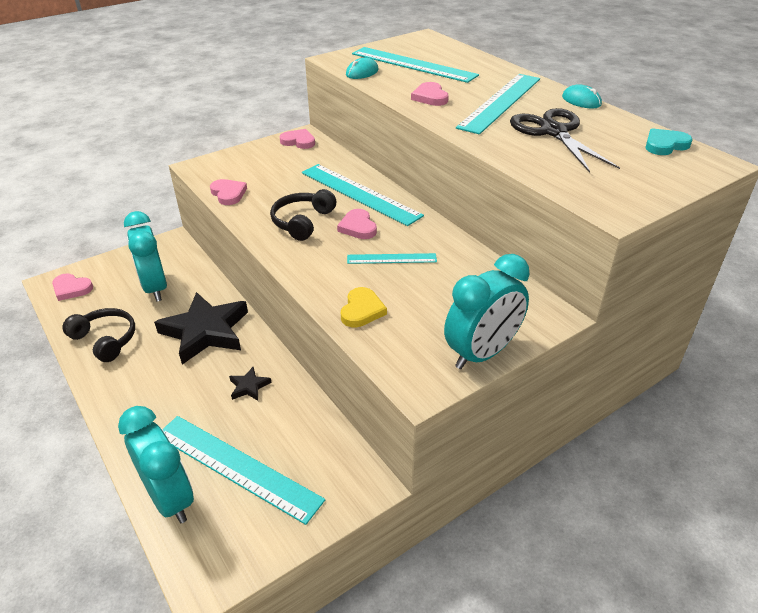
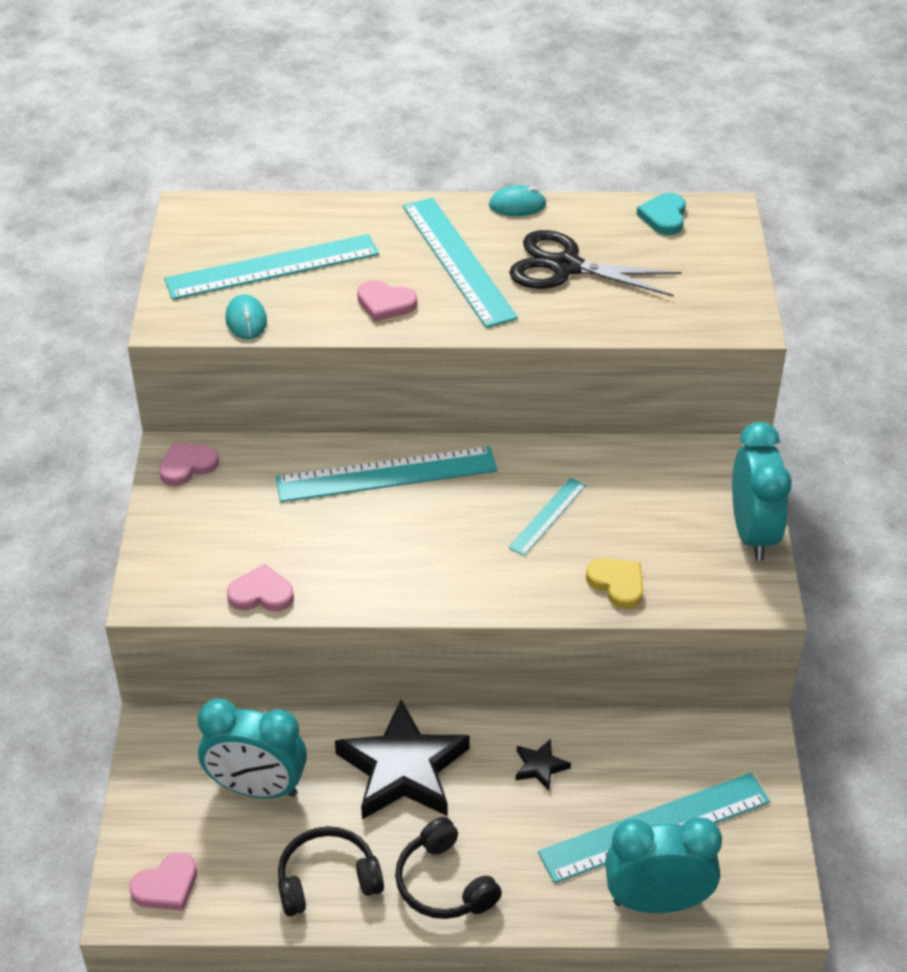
camera: 55 degrees left, 5 degrees up
black headphones [270,189,336,241] -> black headphones moved to [395,817,502,919]
pink heart [337,209,377,239] -> none

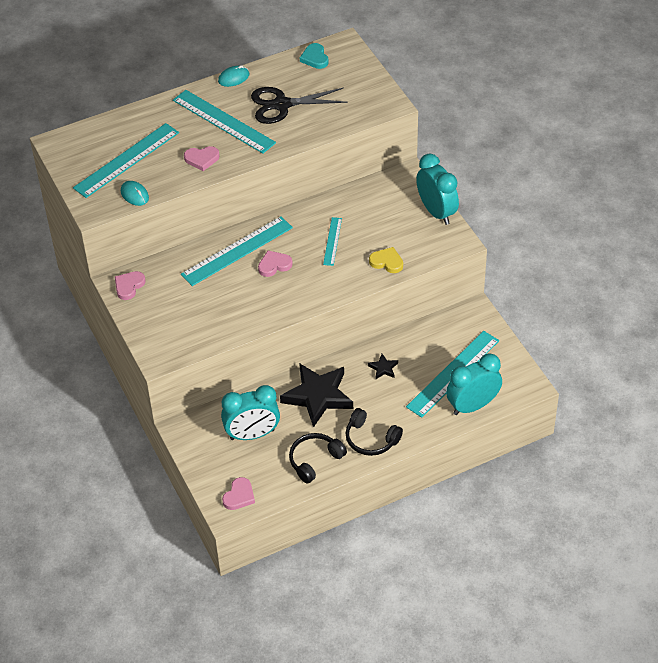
camera: 25 degrees left, 5 degrees up
pink heart [227,564,294,612] -> pink heart moved to [258,251,293,277]

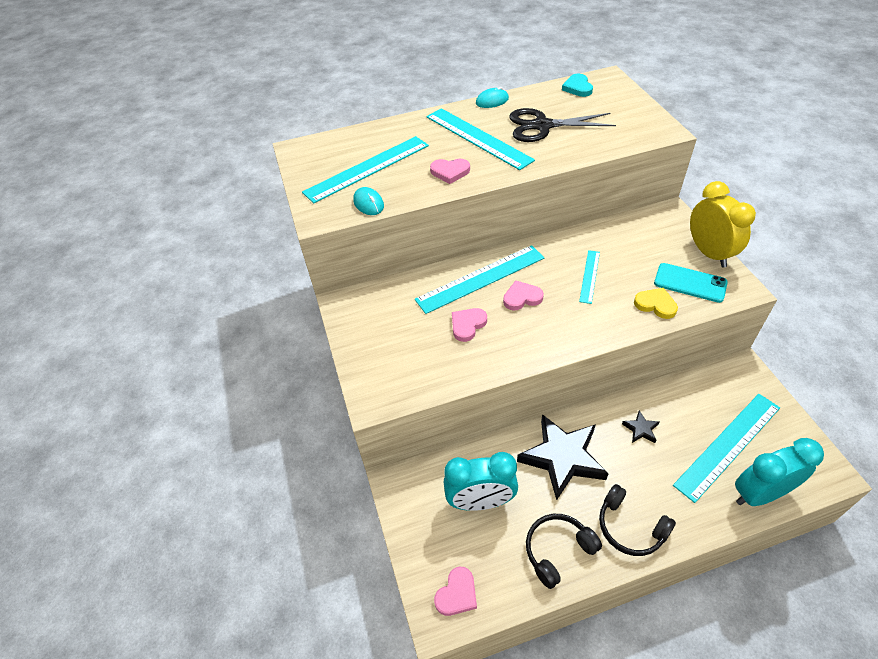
camera: 10 degrees right, 0 degrees up
pink heart [115,271,145,300] -> pink heart moved to [452,308,487,342]
turquoise clock [416,154,459,225] -> yellow clock [690,181,756,267]
none -> turquoise phone [654,263,728,303]

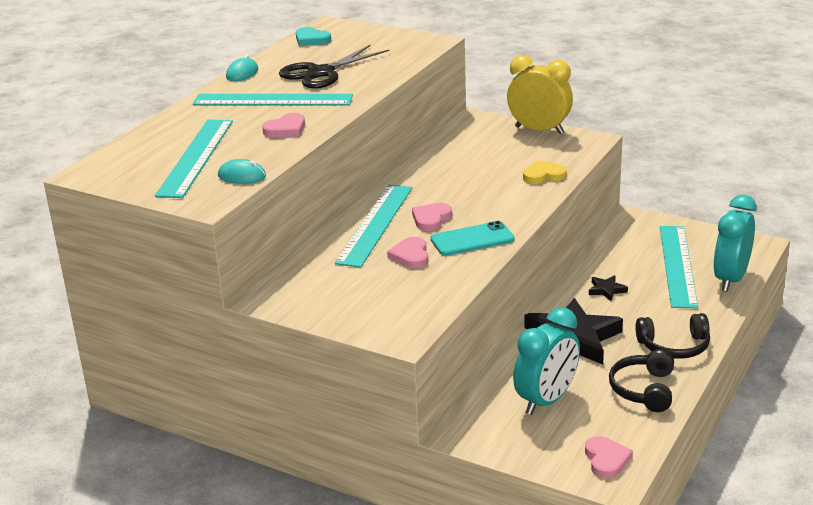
camera: 45 degrees left, 20 degrees down
turquoise ruler [579,250,600,304] -> none
turquoise phone [654,263,728,303] -> turquoise phone moved to [431,221,515,256]

